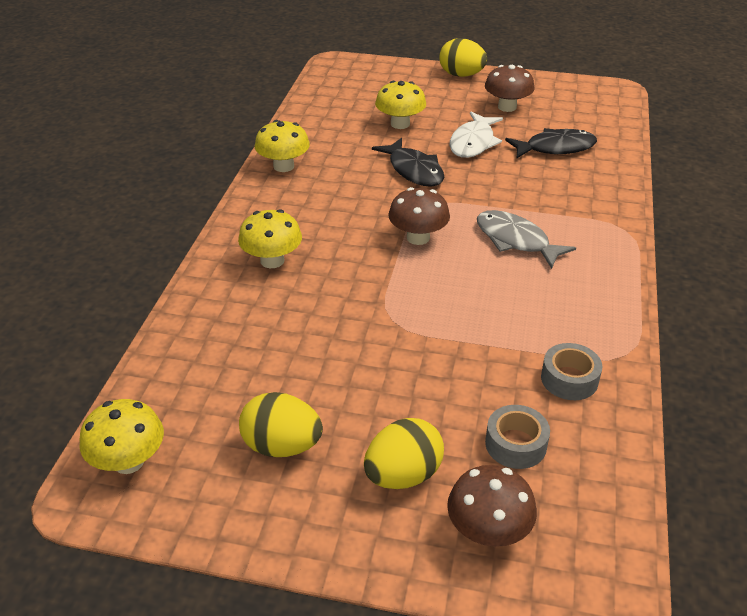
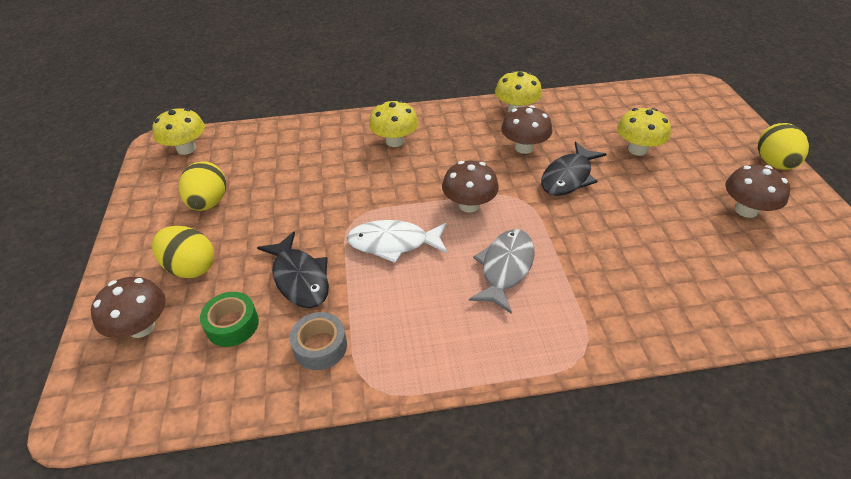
camera: 70 degrees right, 5 degrees up
white fish [450,112,503,158] -> white fish moved to [347,220,447,263]
grey tape [485,405,550,469] -> green tape [200,292,259,347]
black fish [505,128,597,159] -> black fish moved to [257,231,329,308]
none -> brown mushroom [501,105,553,154]

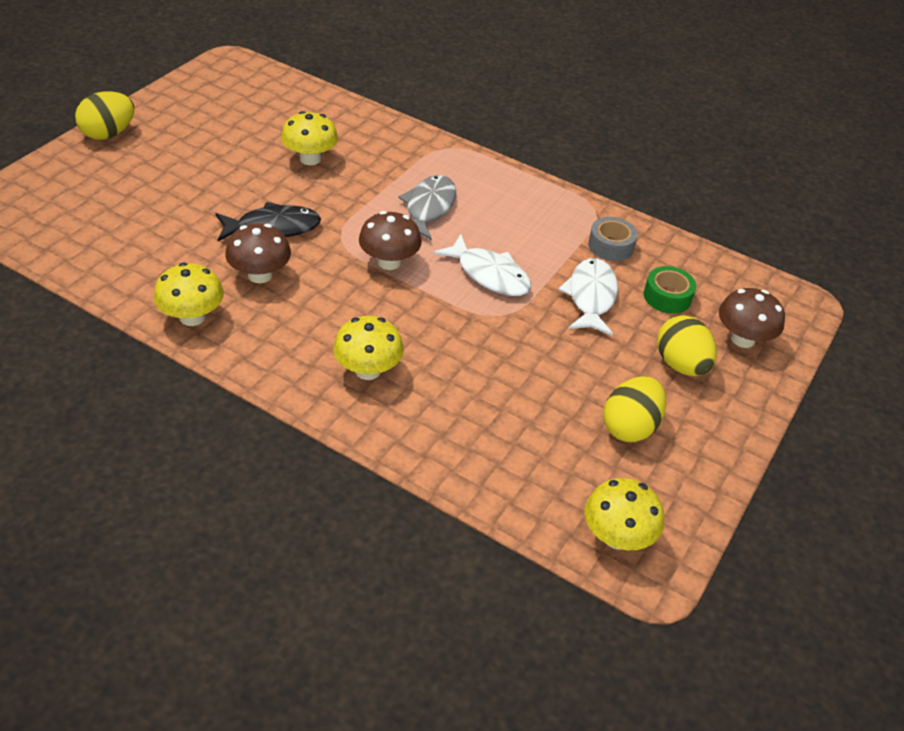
camera: 145 degrees left, 0 degrees up
black fish [257,231,329,308] -> white fish [558,258,618,336]
grey fish [469,229,535,314] -> grey fish turned 135 degrees clockwise [398,175,456,240]
yellow mushroom [617,108,671,156] -> yellow mushroom moved to [281,111,338,165]
brown mushroom [725,165,790,218] -> none

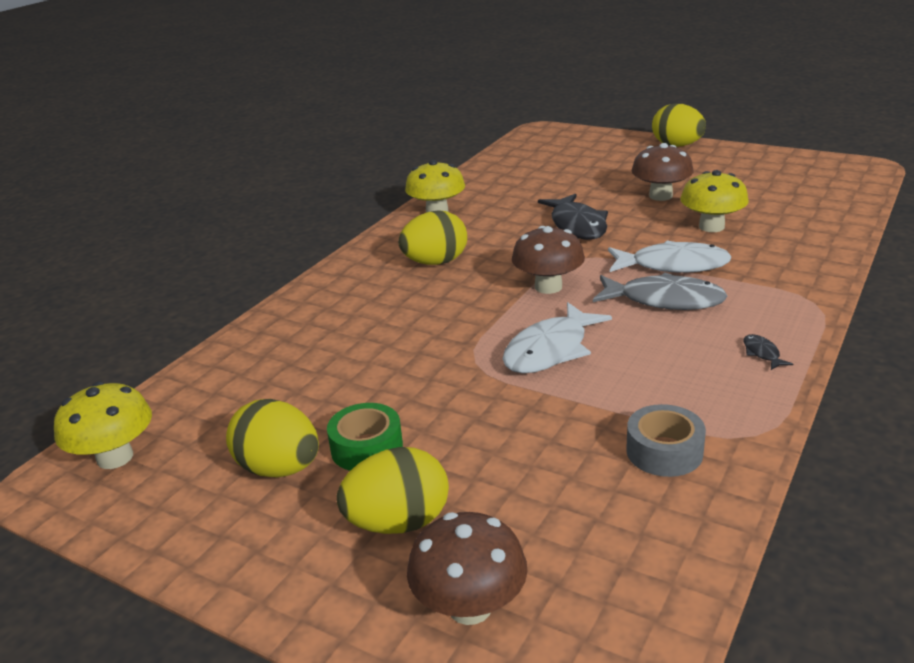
camera: 95 degrees right, 15 degrees down
brown mushroom [225,223,291,283] -> brown mushroom moved to [632,143,693,201]
yellow mushroom [333,316,404,380] -> none
white fish [558,258,618,336] -> white fish moved to [608,240,732,273]
green tape [644,266,696,314] -> green tape moved to [327,403,403,471]
none -> yellow egg [398,210,467,265]
none -> black fish [743,334,793,370]

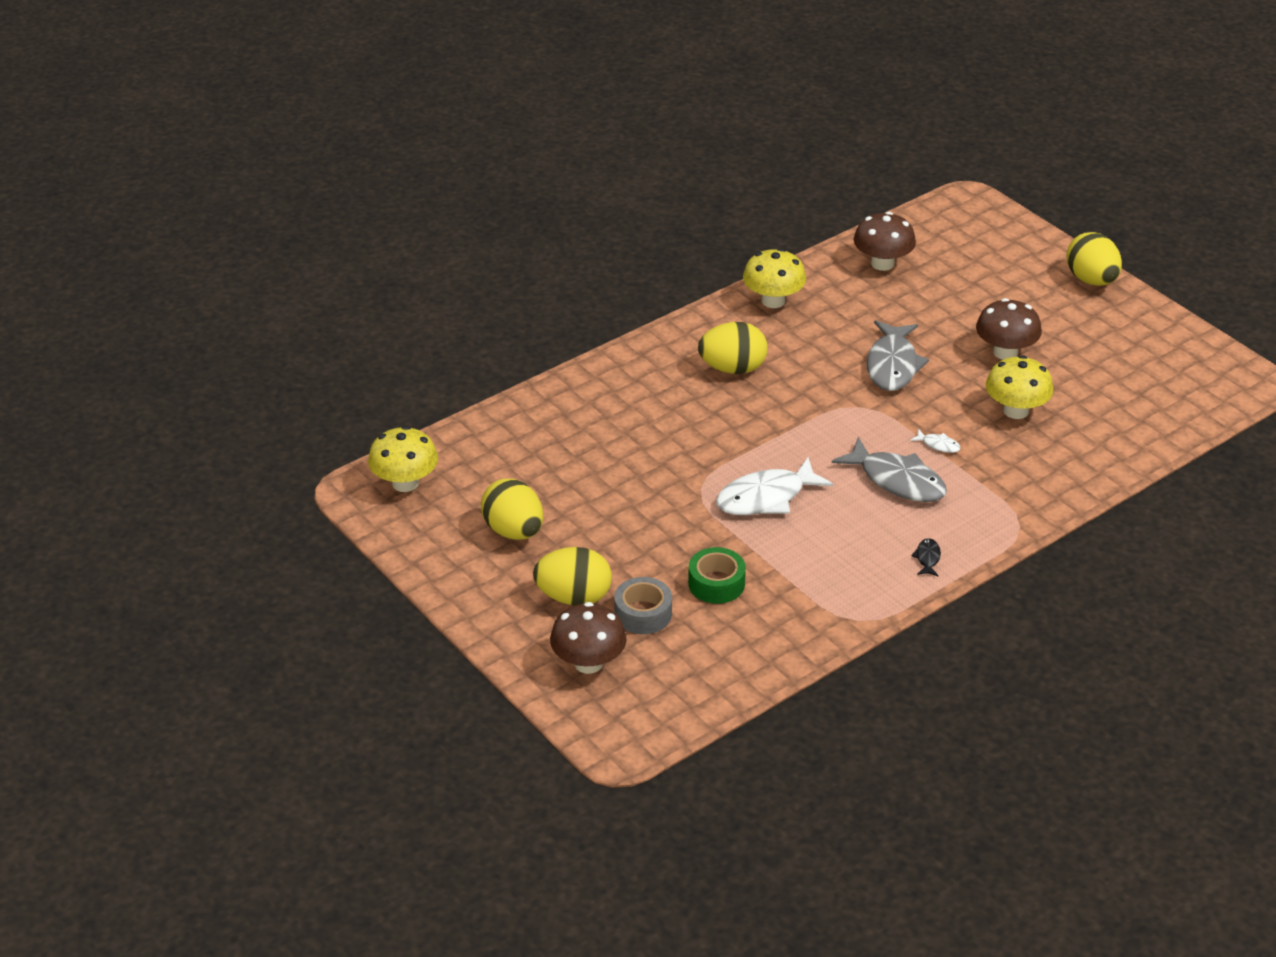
camera: 20 degrees right, 10 degrees up
green tape [327,403,403,471] -> green tape moved to [688,547,746,604]
brown mushroom [512,226,585,294] -> brown mushroom moved to [854,212,916,271]
black fish [538,194,608,240] -> grey fish [867,320,929,391]
white fish [608,240,732,273] -> white fish [910,429,961,453], size x0.43
grey tape [626,404,706,477] -> grey tape moved to [614,577,672,634]

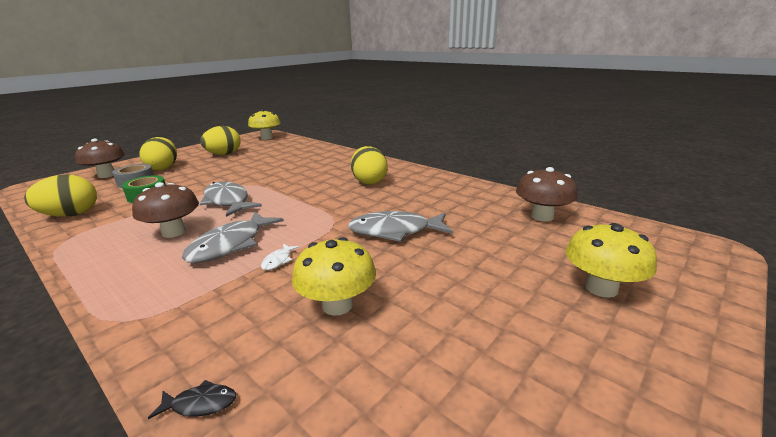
camera: 80 degrees right, 15 degrees down
white fish [716,457,833,515] -> grey fish [200,181,262,217]
yellow mushroom [743,248,806,308] -> yellow mushroom moved to [566,223,657,298]
black fish [911,538,941,577] -> black fish moved to [148,380,236,419]
brown mushroom [976,298,1042,360] -> brown mushroom moved to [132,182,199,238]
yellow egg [1067,232,1122,286] -> yellow egg moved to [24,174,97,217]

